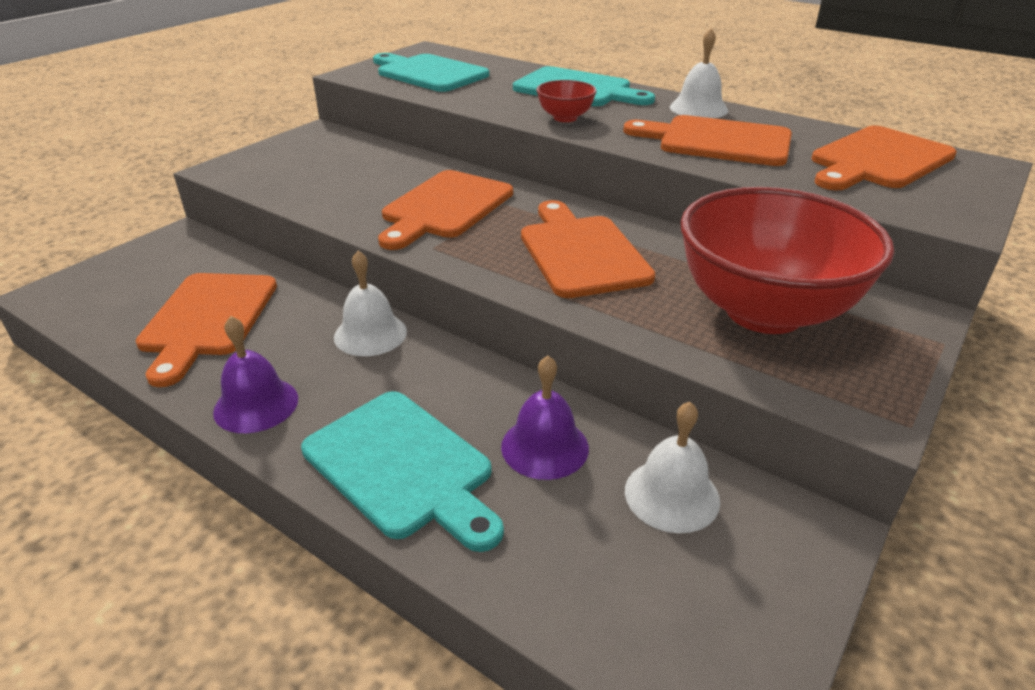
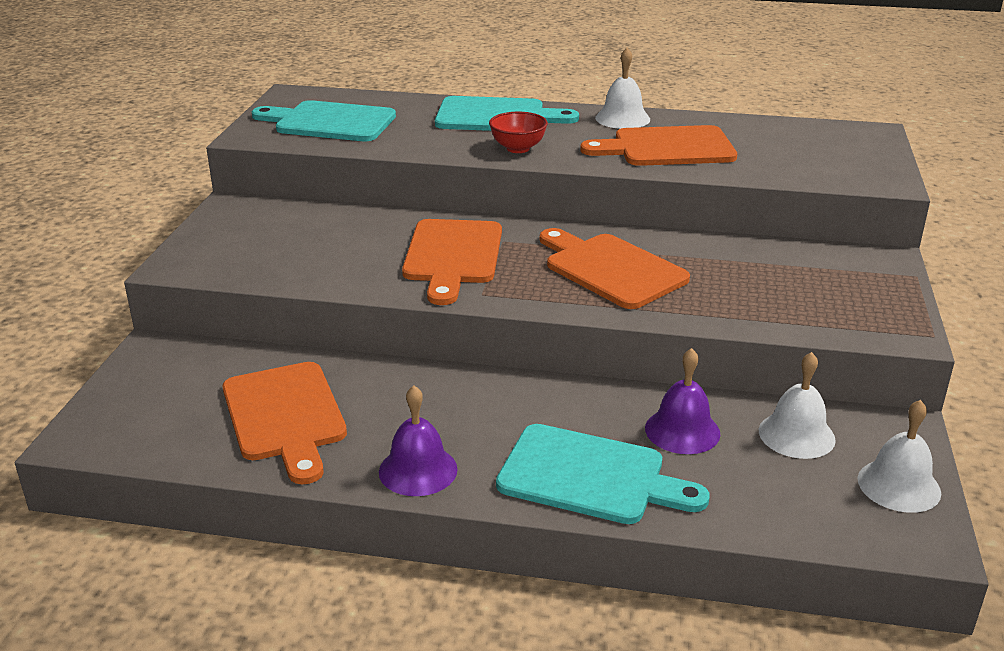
camera: 25 degrees left, 5 degrees down
white bell [334,251,407,356] -> white bell moved to [858,400,941,513]
red bowl [680,187,895,334] -> none
orange cutting board [812,125,957,190] -> none

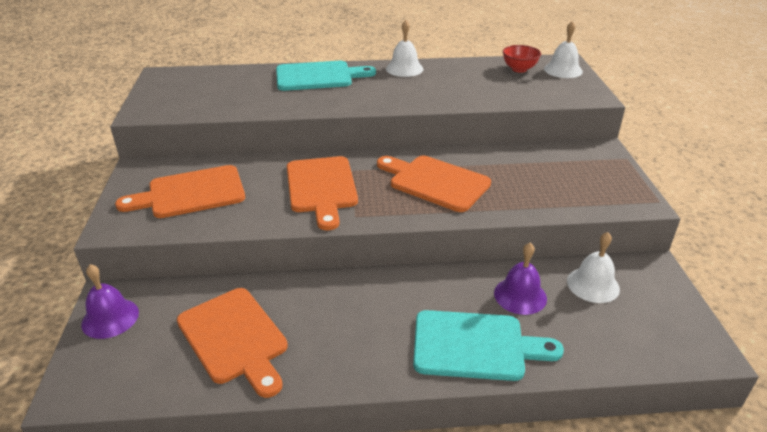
camera: 15 degrees left, 5 degrees up
turquoise cutting board [252,100,396,141] -> none
purple bell [379,385,458,496] -> purple bell moved to [81,264,139,339]
red bowl [489,112,548,153] -> red bowl moved to [503,45,541,73]
orange cutting board [580,125,737,166] -> orange cutting board moved to [115,165,245,218]
white bell [858,400,941,513] -> white bell moved to [544,21,583,78]

